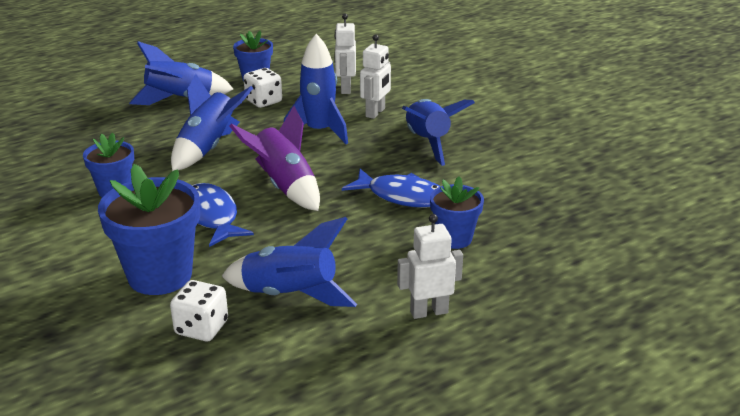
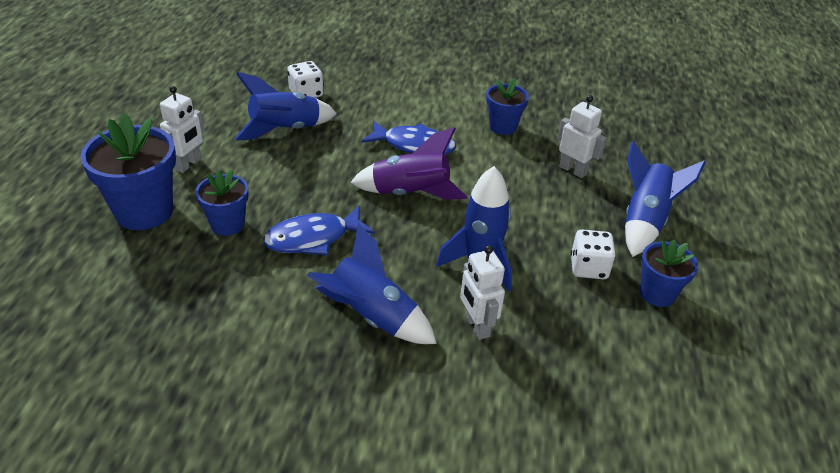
camera: 130 degrees right, 10 degrees up
blue flower pot [98,164,200,295] -> blue flower pot moved to [80,113,176,230]
blue rocket [171,74,253,171] -> none
white robot [334,13,356,94] -> white robot moved to [558,95,607,178]

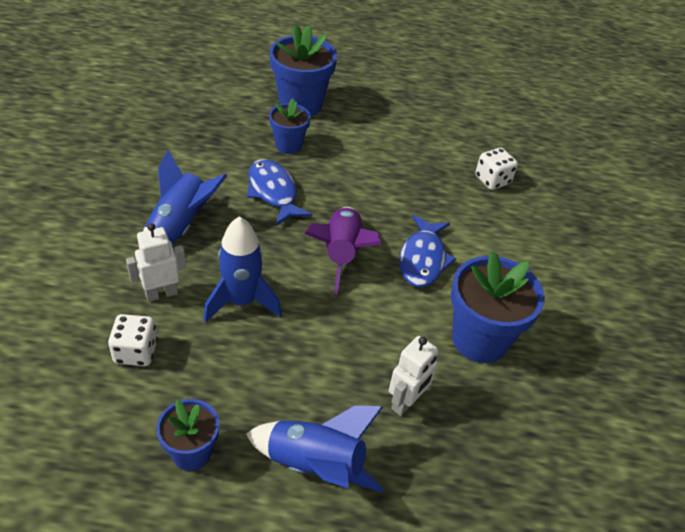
camera: 85 degrees right, 5 degrees up
white robot [160,86,205,173] -> none
blue rocket [234,72,337,140] -> none
blue flower pot [486,78,529,135] -> blue flower pot [451,251,545,363], size x1.71
white dice [571,229,616,279] -> white dice moved to [108,314,158,366]

